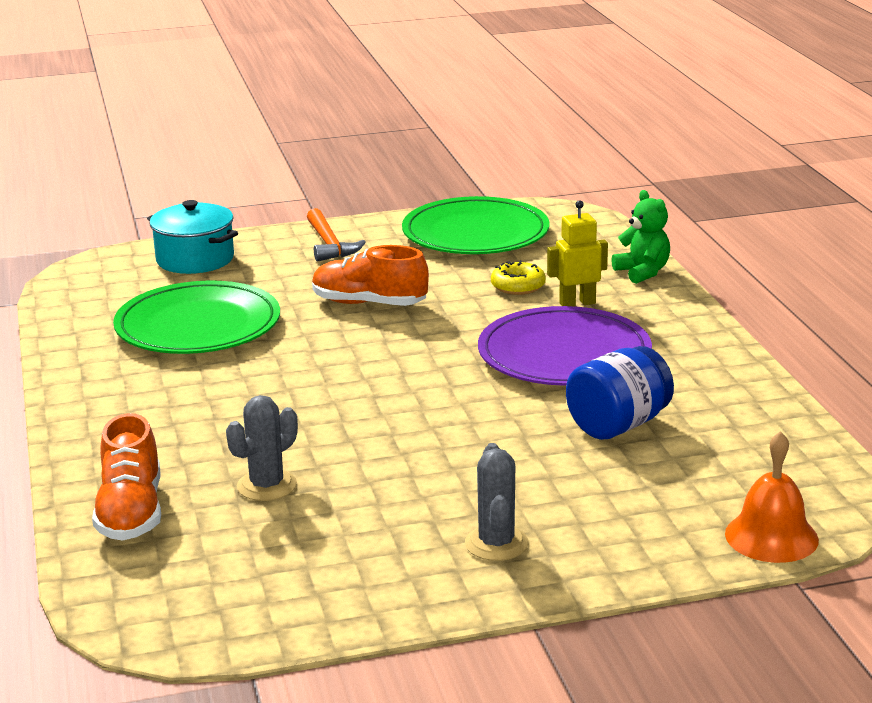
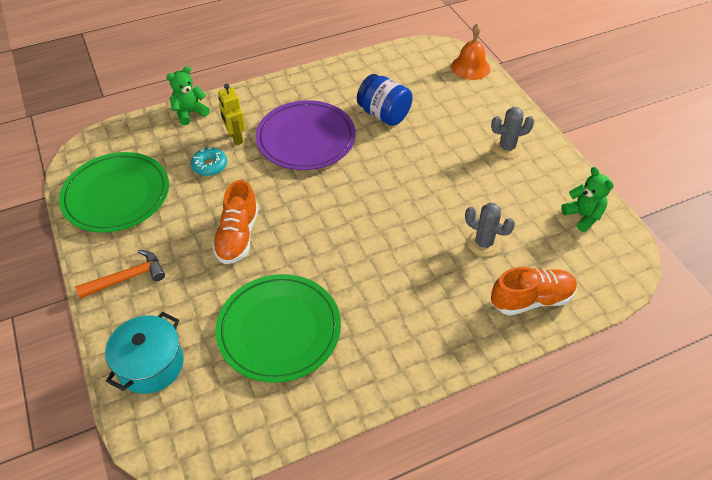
camera: 100 degrees left, 25 degrees up
yellow donut [491,260,546,295] -> turquoise donut [191,147,227,176]
none -> green teddy bear [561,167,614,232]

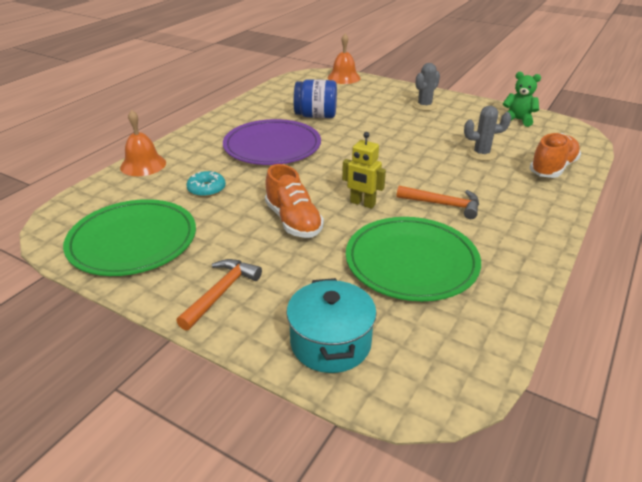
camera: 35 degrees left, 15 degrees down
green teddy bear [166,66,210,125] -> orange bell [120,110,166,176]
yellow robot [218,84,245,145] -> yellow robot moved to [342,132,386,209]
none -> orange hammer [397,186,479,219]

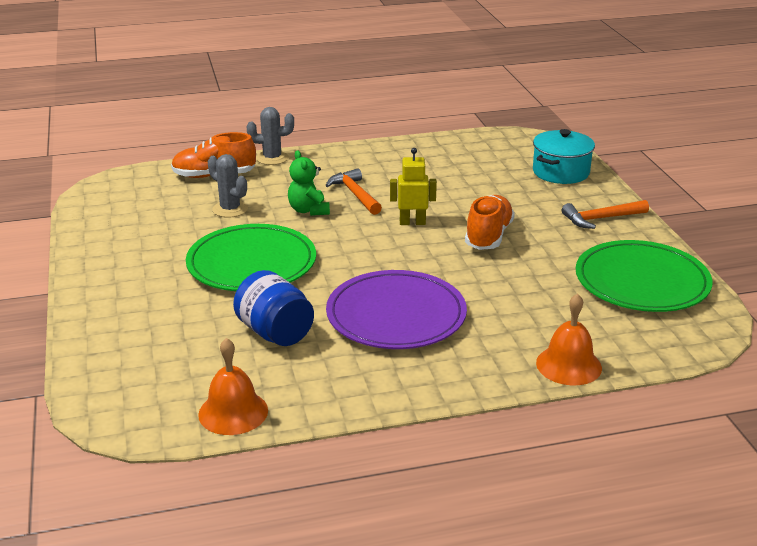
camera: 135 degrees left, 5 degrees down
turquoise donut [186,171,226,197] -> none
orange bell [327,34,361,84] -> orange bell moved to [198,338,268,435]
yellow robot [342,132,386,209] -> yellow robot turned 75 degrees counterclockwise [390,148,437,225]
green plate [346,217,481,301] -> green plate moved to [186,224,316,291]
grey cactus [412,63,440,111] -> grey cactus moved to [247,107,294,165]
green teddy bear [503,72,541,127] -> green teddy bear moved to [288,150,330,216]

